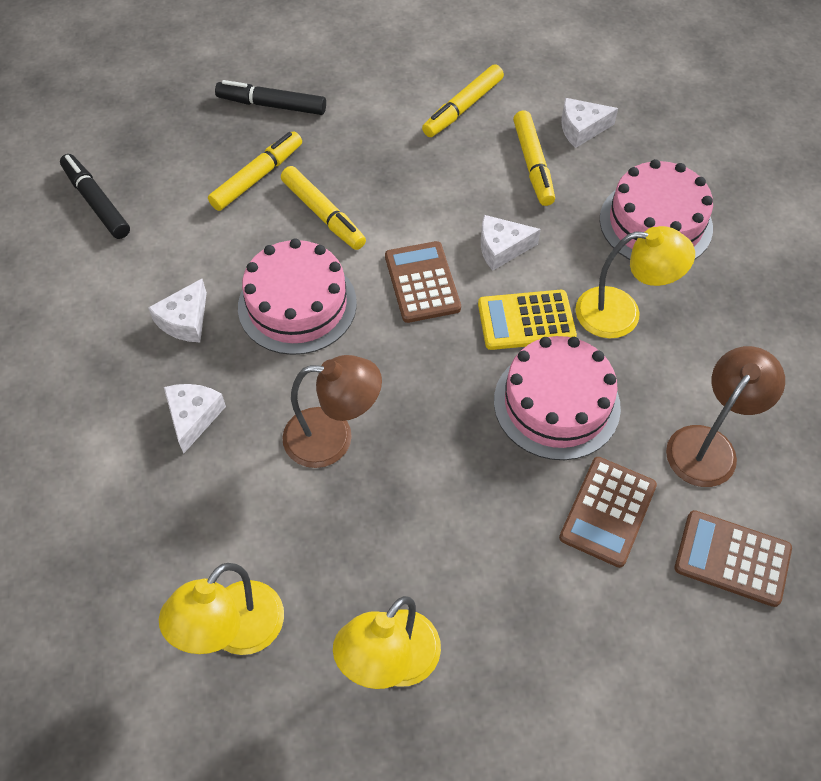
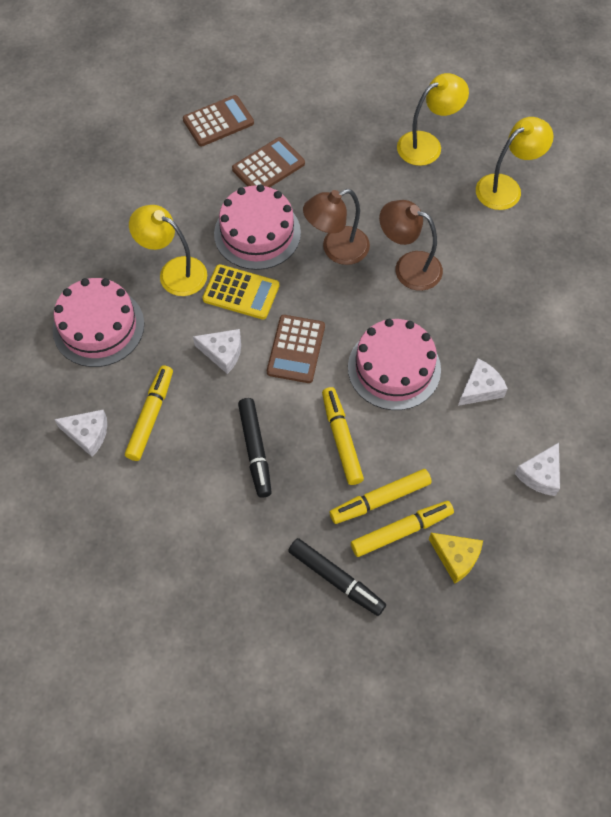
camera: 155 degrees left, 5 degrees up
black marker [60,154,130,239] -> black marker moved to [238,398,272,498]
white cheese [164,384,226,454] -> white cheese moved to [514,443,560,496]
yellow marker [422,64,504,137] -> yellow marker moved to [351,501,454,557]
brown lamp [666,346,785,487] -> brown lamp moved to [303,189,370,265]
brown calculator [674,510,792,607] -> brown calculator turned 75 degrees counterclockwise [183,95,254,147]
none -> yellow cheese [429,533,483,584]

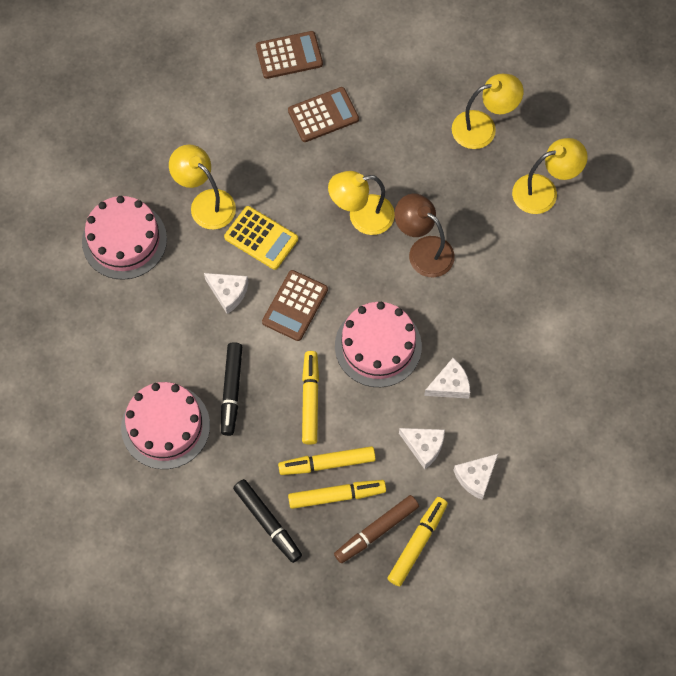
camera: 15 degrees right, 5 degrees up
white cheese [54,410,107,457] -> white cheese moved to [399,428,445,469]
yellow marker [125,365,173,461] -> yellow marker moved to [388,497,448,586]
pink cake [214,184,301,270] -> pink cake moved to [121,382,210,469]
brown lamp [303,189,370,265] -> yellow lamp [328,171,395,235]
yellow cheese [429,533,483,584] -> brown marker [334,495,419,563]

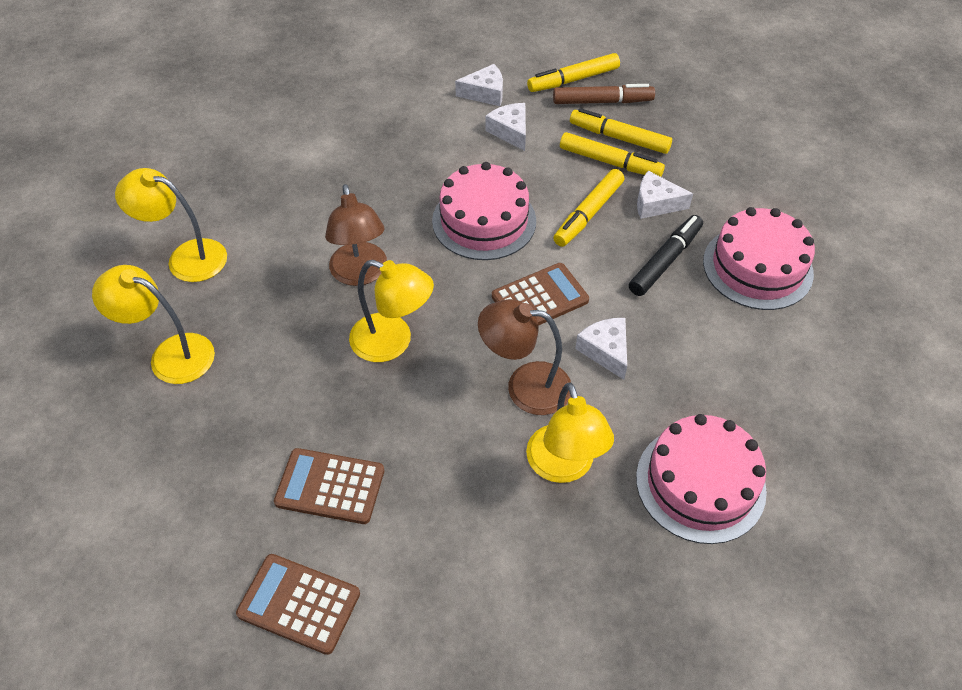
camera: 145 degrees left, 15 degrees down
yellow calculator [224,206,298,270] -> brown lamp [478,299,571,415]
black marker [233,479,302,563] -> none
white cheese [424,358,470,399] -> white cheese moved to [637,171,693,219]

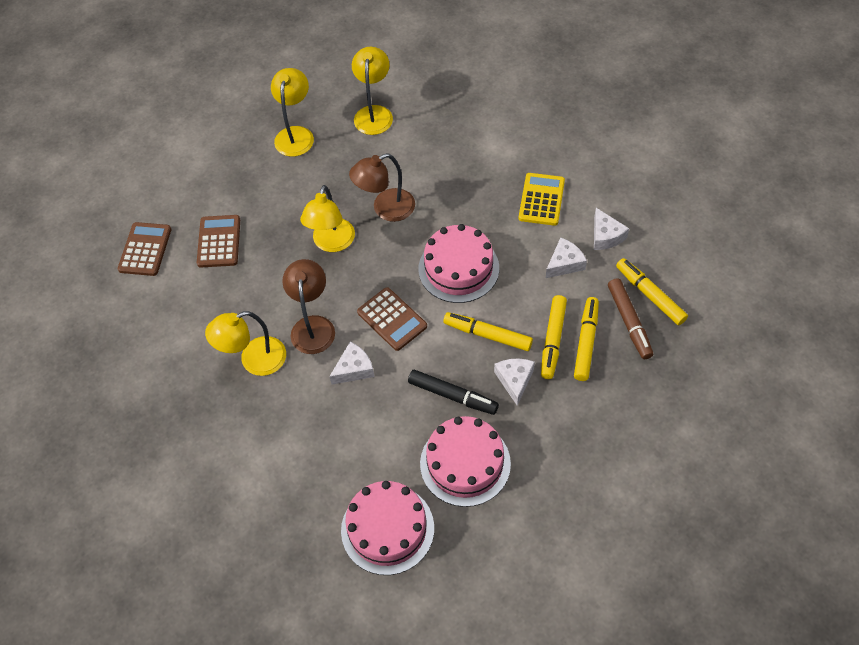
camera: 80 degrees right, 5 degrees up
pink cake [636,414,767,544] -> pink cake moved to [341,481,434,575]
none -> yellow calculator [519,173,565,226]

